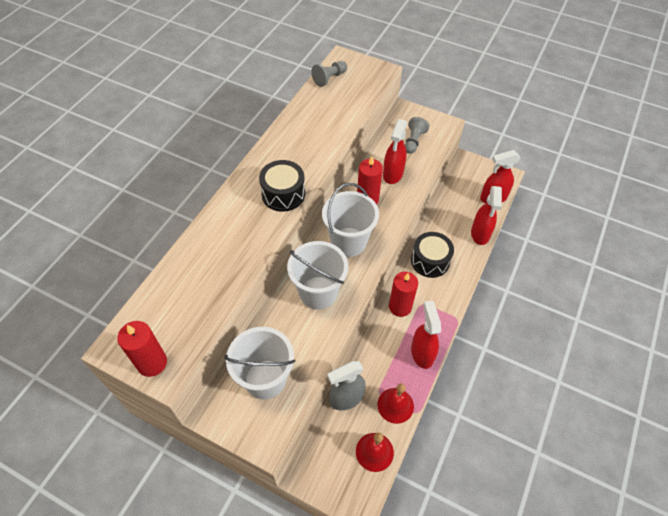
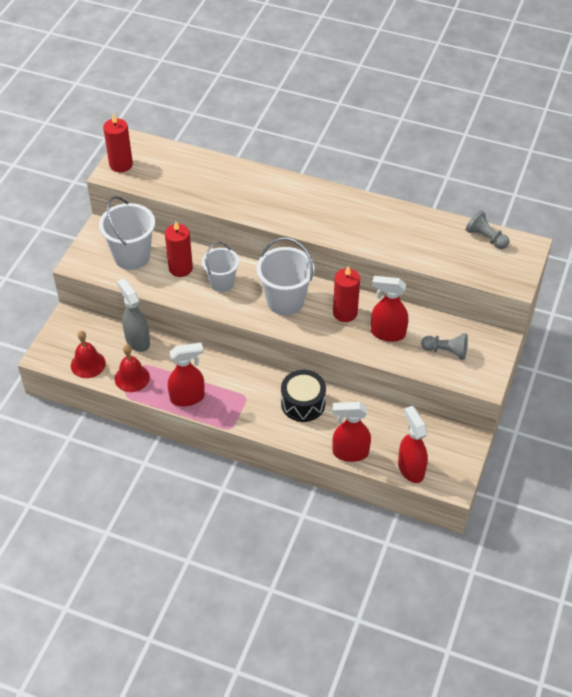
camera: 85 degrees right, 5 degrees down
black drum [259,160,305,212] -> none
white bucket [287,241,349,310] -> white bucket [202,242,239,292], size x0.66
red candle [389,272,418,317] -> red candle moved to [165,221,193,277]

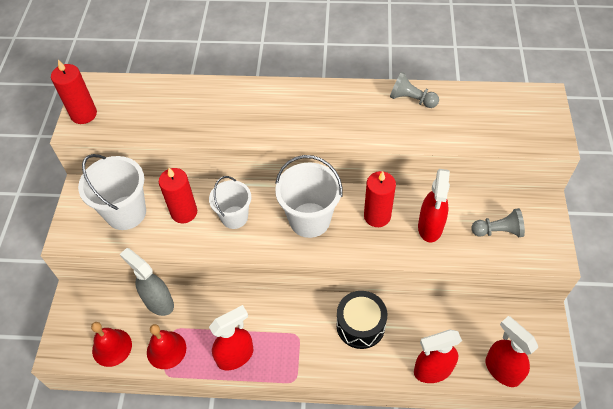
camera: 15 degrees left, 5 degrees up
red spray bottle [371,276,408,342] -> red spray bottle turned 75 degrees counterclockwise [418,169,450,242]
grey pawn [466,210,509,249] -> grey pawn moved to [390,72,439,108]

